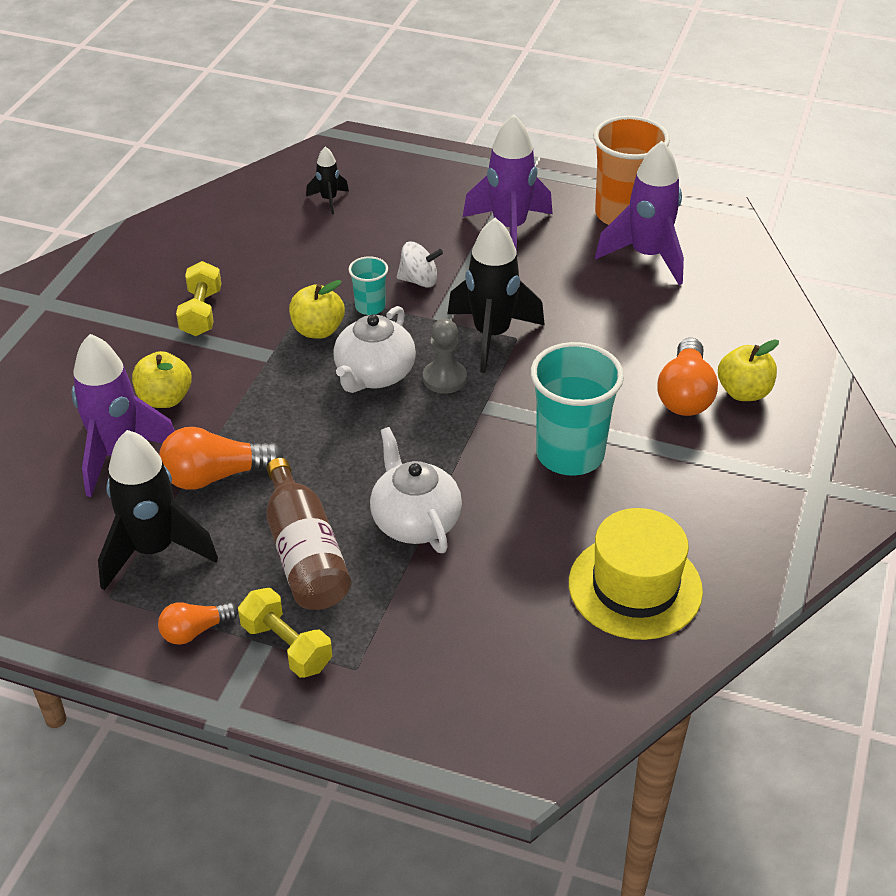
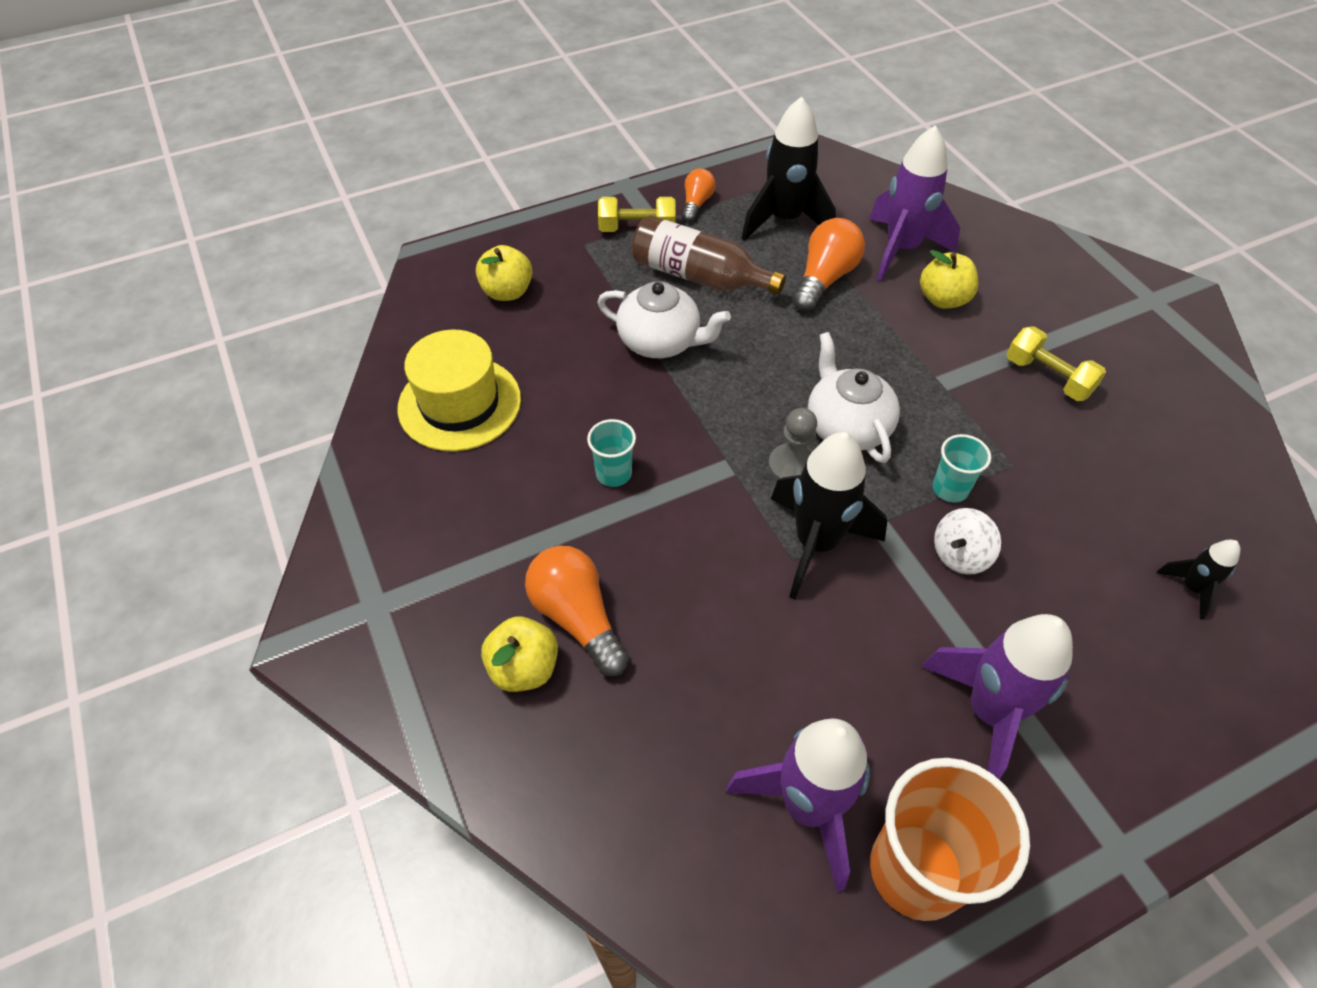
camera: 135 degrees right, 10 degrees up
yellow apple [289,280,345,339] -> yellow apple moved to [476,245,533,301]
turquoise cup [531,342,624,476] -> turquoise cup [587,419,636,487], size x0.49

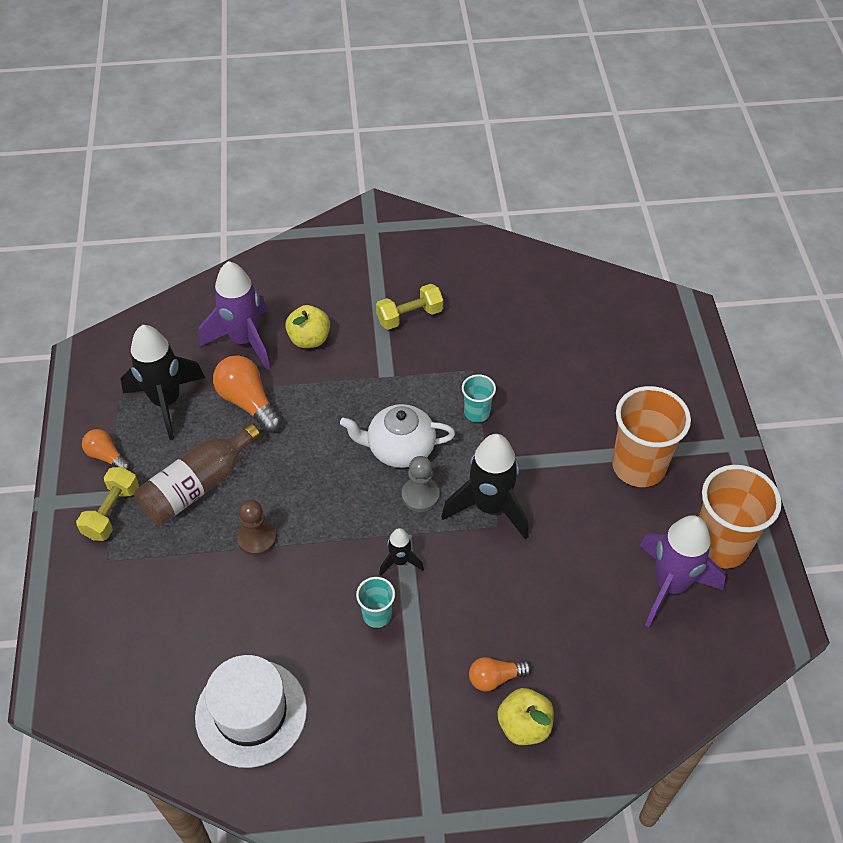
camera: 70 degrees left, 0 degrees up
yellow hat [397,329,521,451] -> white hat [195,655,307,768]
yellow apple [476,245,533,301] -> none
orange light bulb [525,546,629,677] -> orange light bulb [469,657,531,692], size x0.60
white teapot [597,281,731,358] -> brown pawn [237,500,277,556]
purple rocket [922,614,1073,779] -> orange cup [612,386,691,487]
white spinning top [934,508,1001,575] -> none
black rocket [1156,540,1240,620] -> black rocket moved to [379,528,424,576]

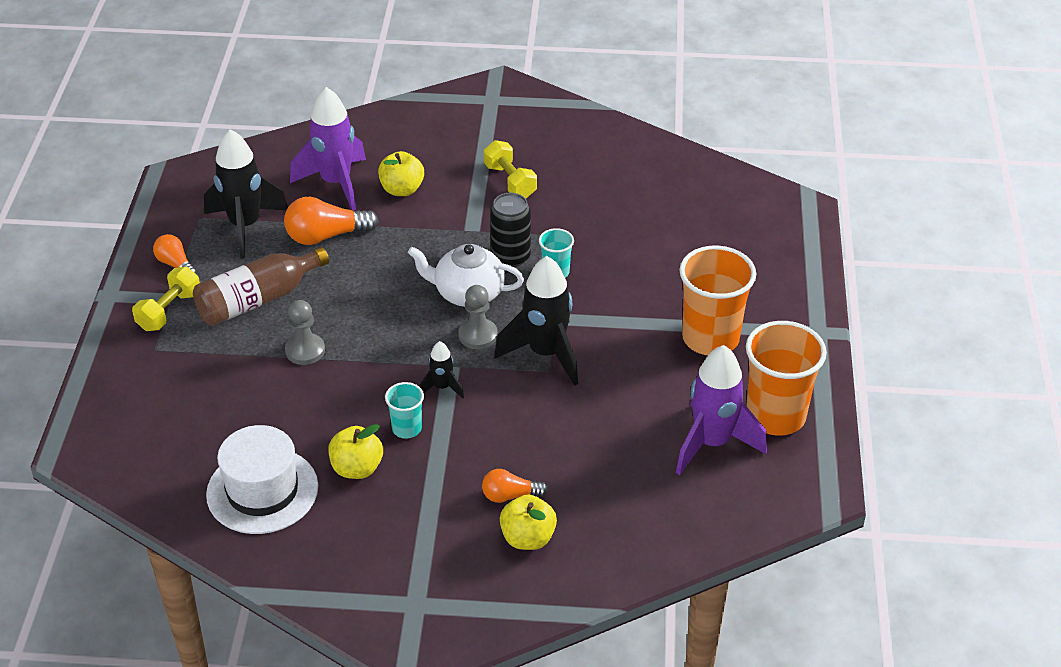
camera: 10 degrees right, 10 degrees down
orange light bulb [213,356,282,433] -> orange light bulb turned 75 degrees counterclockwise [284,197,379,245]
brown pawn [237,500,277,556] -> grey pawn [285,300,325,365]
yellow dumbbell [376,284,443,330] -> yellow dumbbell turned 75 degrees clockwise [484,140,537,198]
none -> yellow apple [328,424,383,479]
none -> black can [490,193,531,267]

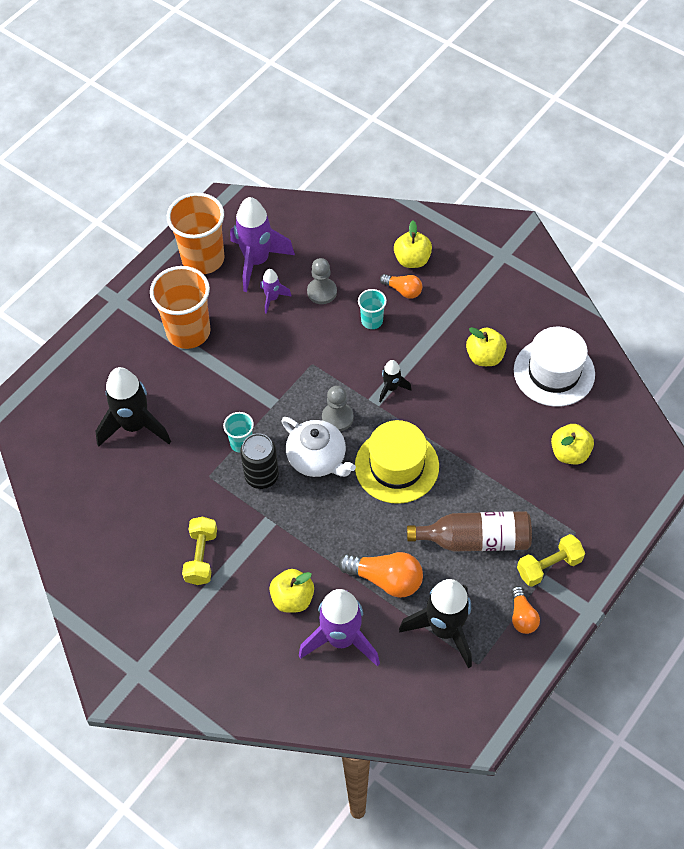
camera: 145 degrees left, 15 degrees up
grey pawn [285,300,325,365] -> grey pawn moved to [307,258,337,304]
turquoise cup [385,382,424,438] -> turquoise cup moved to [358,289,387,329]
black rocket [494,256,578,386] -> black rocket moved to [96,367,171,447]
none -> purple rocket [260,269,292,314]
none -> yellow hat [355,420,439,504]
none -> yellow apple [551,424,594,464]

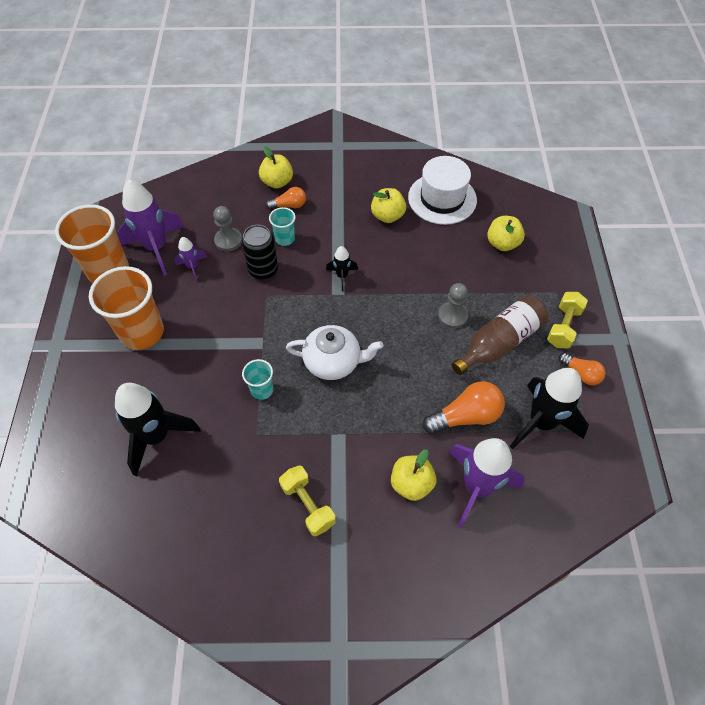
camera: 40 degrees left, 0 degrees up
black can [240,433,279,489] -> black can moved to [242,225,278,280]
grey pawn [322,386,354,431] -> grey pawn moved to [438,283,468,329]
yellow hat [355,420,439,504] -> none

